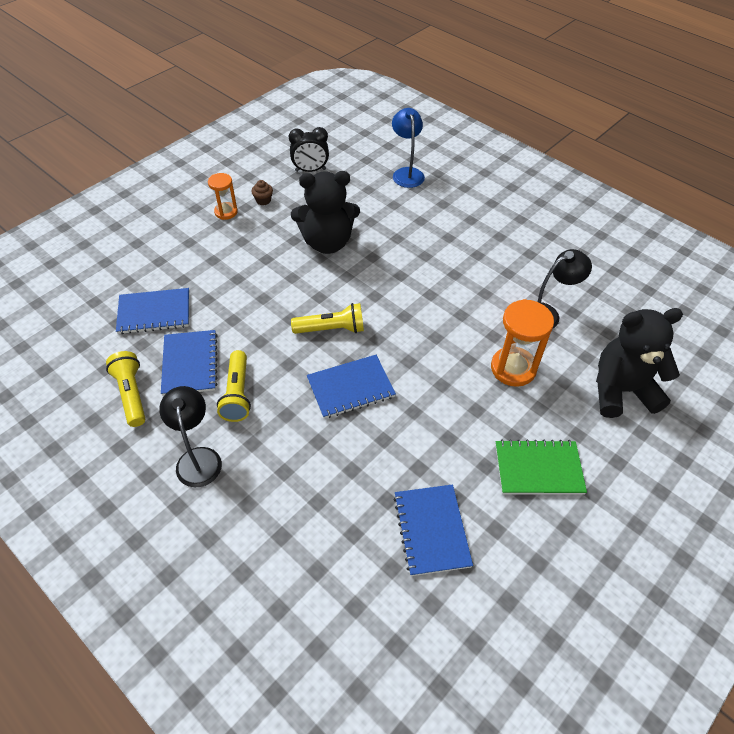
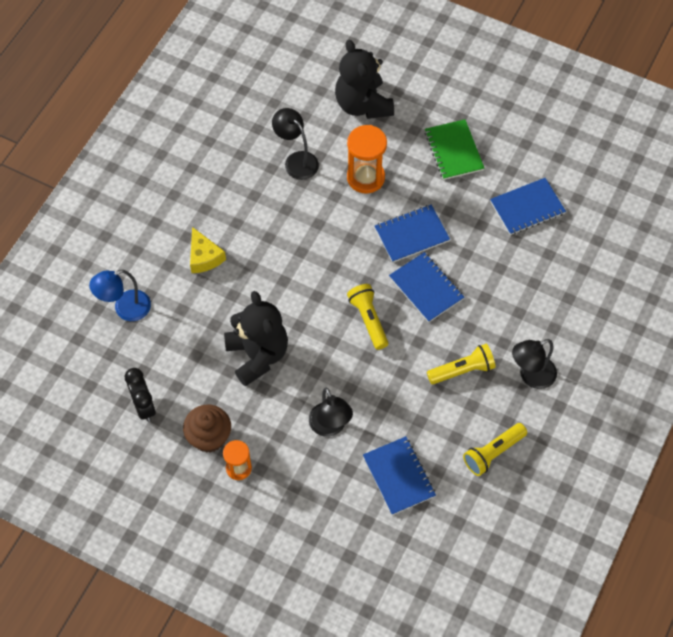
camera: 105 degrees left, 10 degrees up
blue notebook [161,330,218,396] -> blue notebook moved to [374,205,450,263]
brown cupcake [251,180,273,205] -> brown cupcake [183,405,231,453], size x1.98
none -> yellow cheese [190,227,226,273]
none -> black lamp [309,387,353,437]

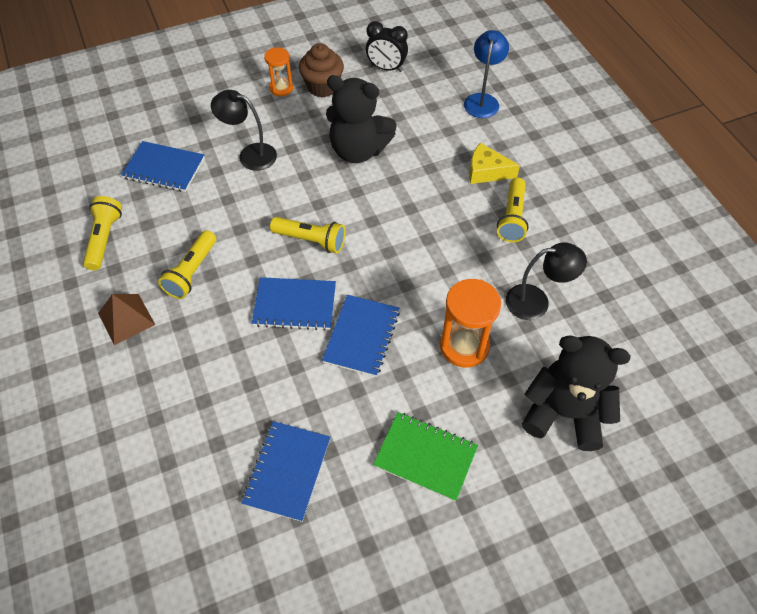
camera: 130 degrees right, 5 degrees down
black lamp [512,339,557,389] -> brown pyramid [98,294,155,345]
none -> yellow flashlight [497,178,529,242]

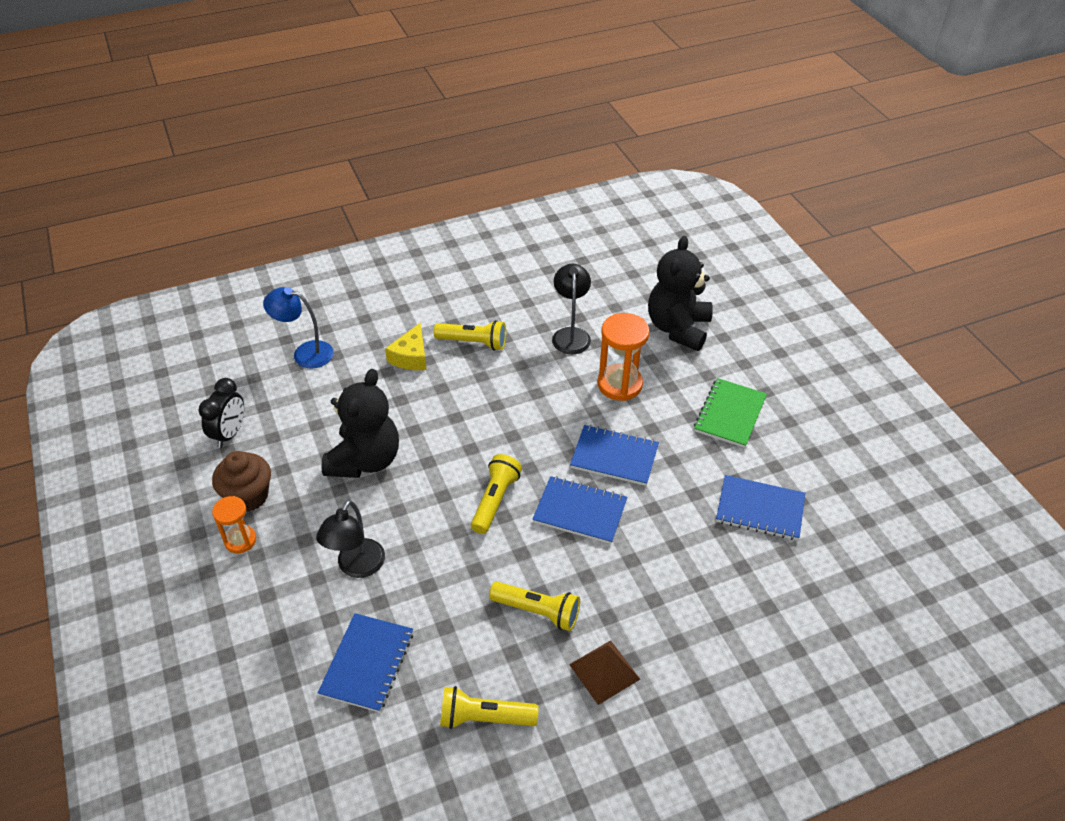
camera: 90 degrees left, 10 degrees down
blue notebook [252,277,336,331] -> blue notebook turned 75 degrees counterclockwise [532,476,627,544]

